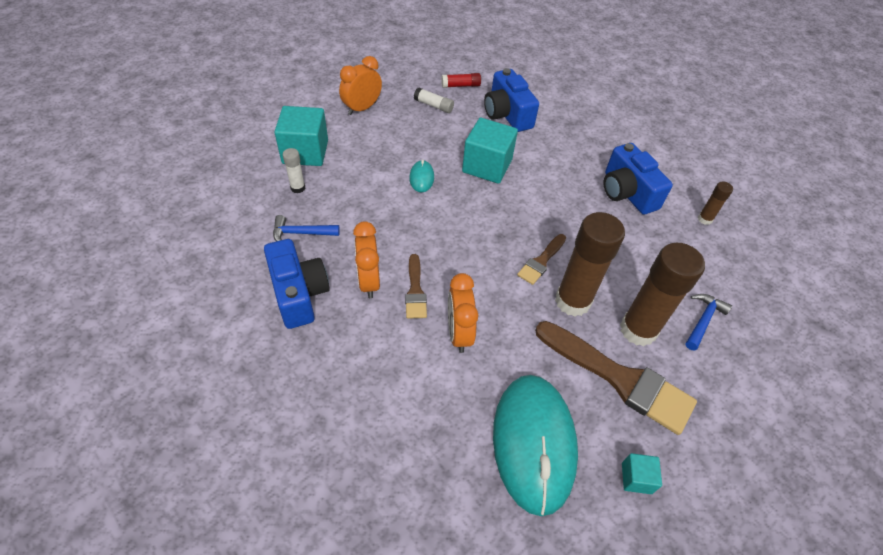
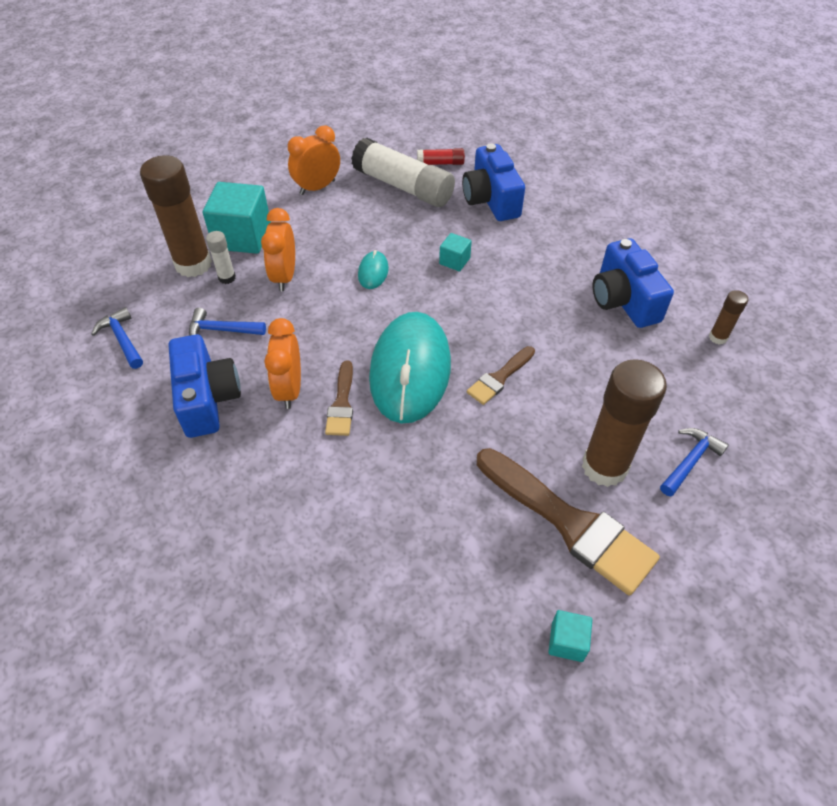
camera: 10 degrees right, 0 degrees up
white glue stick [414,88,454,113] -> white glue stick [351,138,455,207], size x2.17
orange clock [448,273,478,353] -> orange clock moved to [261,208,295,291]
turquoise cube [462,118,518,184] -> turquoise cube [439,233,472,271], size x0.49
turquoise mouse [493,375,578,516] -> turquoise mouse moved to [369,312,451,423]
brown glue stick [555,212,625,317] -> brown glue stick moved to [140,155,212,277]
none -> blue hammer [91,307,143,369]

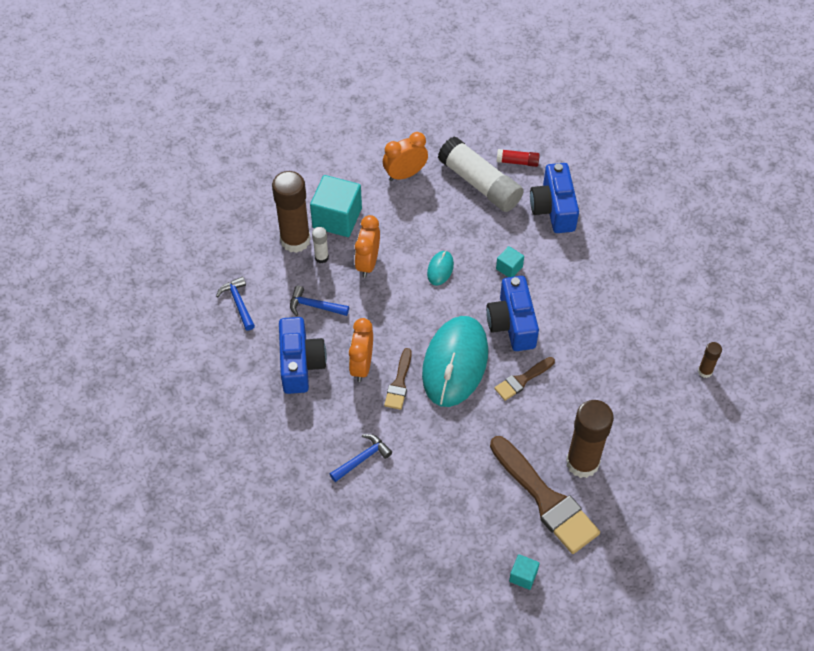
camera: 10 degrees right, 5 degrees up
blue camera [593,238,674,328] -> blue camera moved to [486,276,539,351]
blue hammer [660,428,729,496] -> blue hammer moved to [330,434,392,482]

